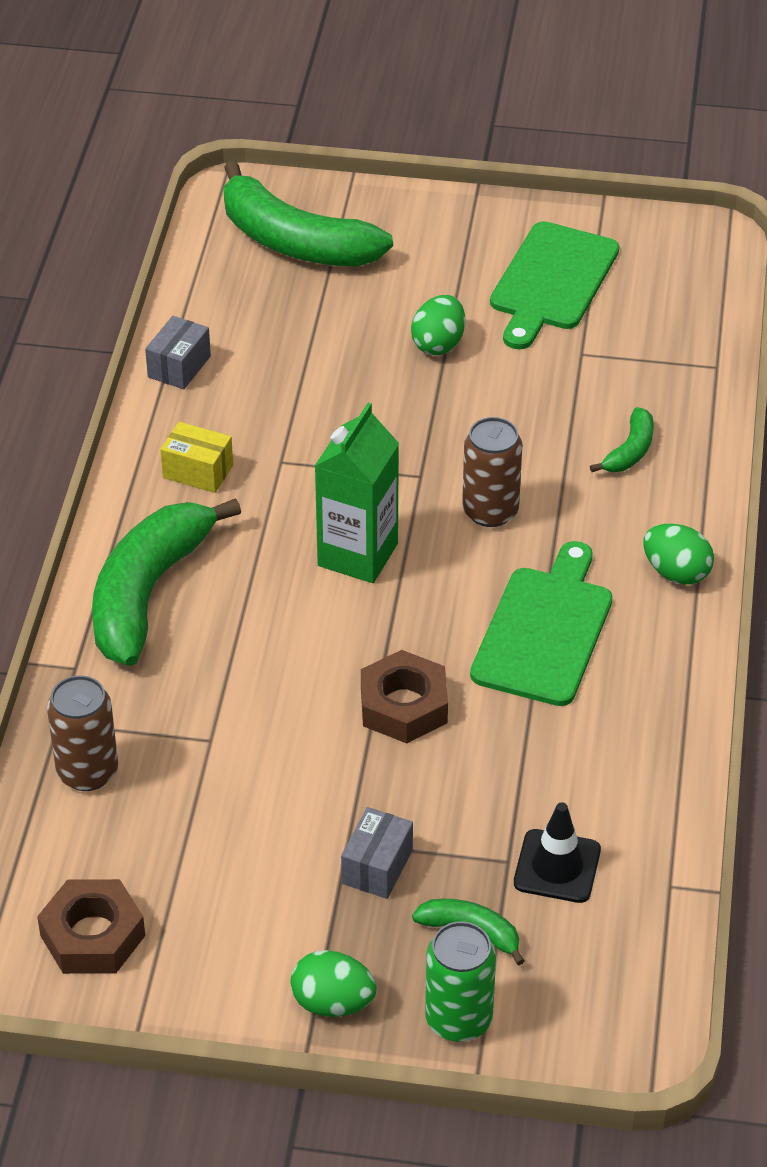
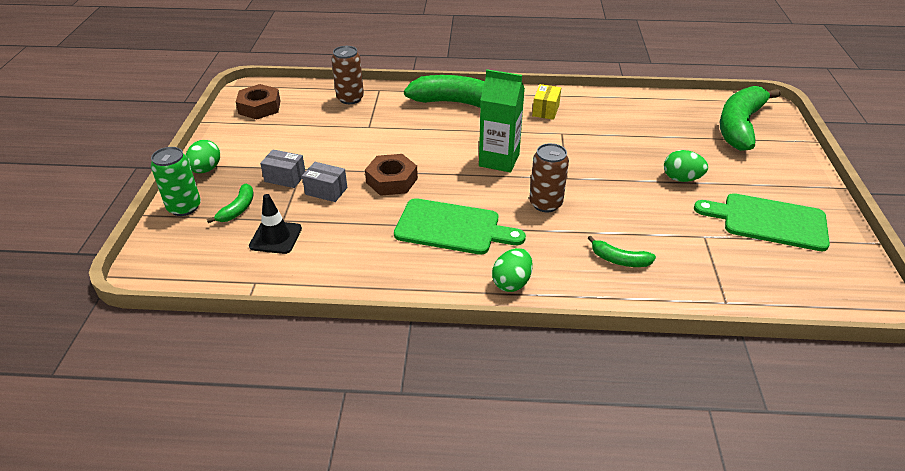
camera: 85 degrees right, 5 degrees down
grey box [145,316,211,389] -> grey box moved to [302,162,347,202]

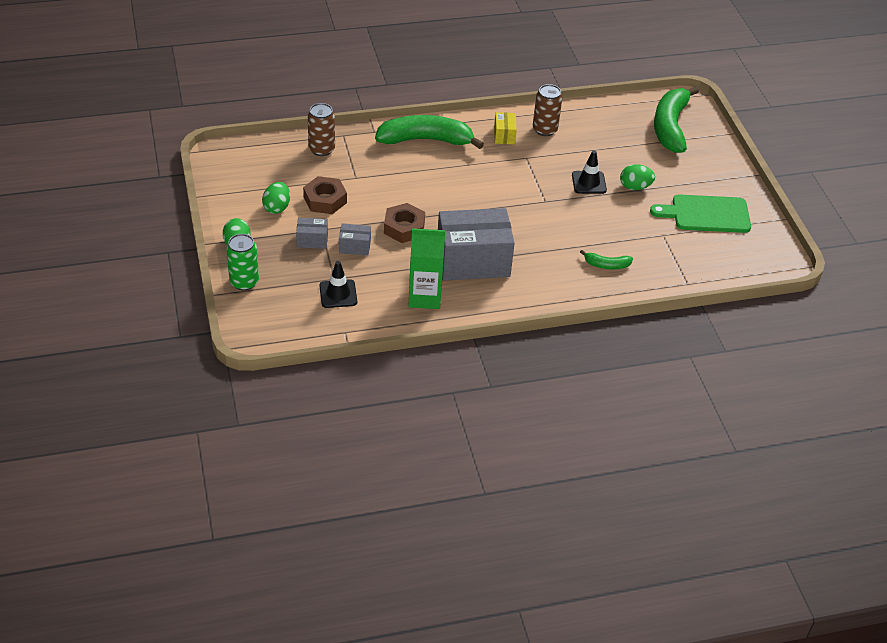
camera: 20 degrees left, 5 degrees up
green banana [207,184,254,223] -> none
brown nut [236,84,280,119] -> brown nut moved to [303,176,347,214]
green cutting board [394,198,526,255] -> grey box [438,208,515,281]
green carton [479,69,525,173] -> green carton moved to [408,228,445,309]
green egg [492,248,533,292] -> green egg moved to [262,182,290,214]
brown can [529,143,569,212] -> brown can moved to [533,84,563,136]
none -> black traffic cone [572,151,607,194]

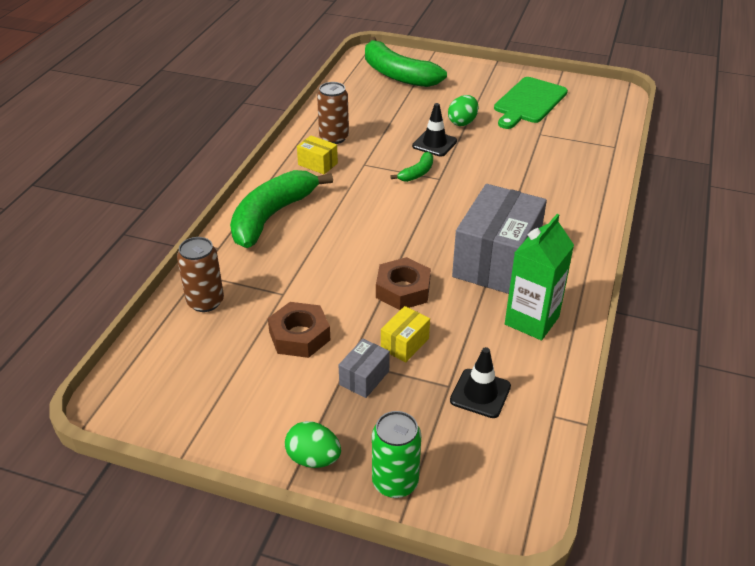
camera: 55 degrees left, 5 degrees down
green egg [262,182,290,214] -> none
grey box [339,223,371,256] -> yellow box [381,306,430,362]
green banana [580,250,633,269] -> green banana moved to [390,152,433,182]

